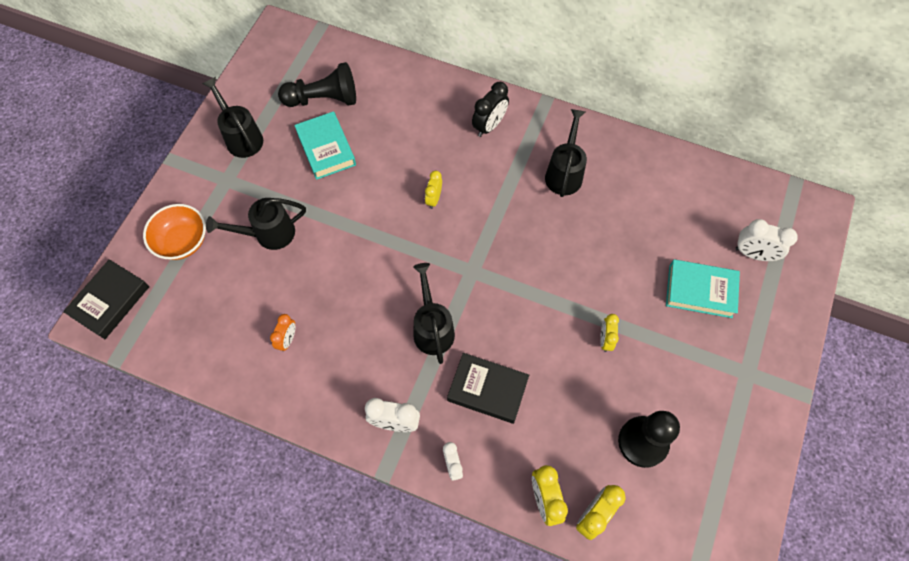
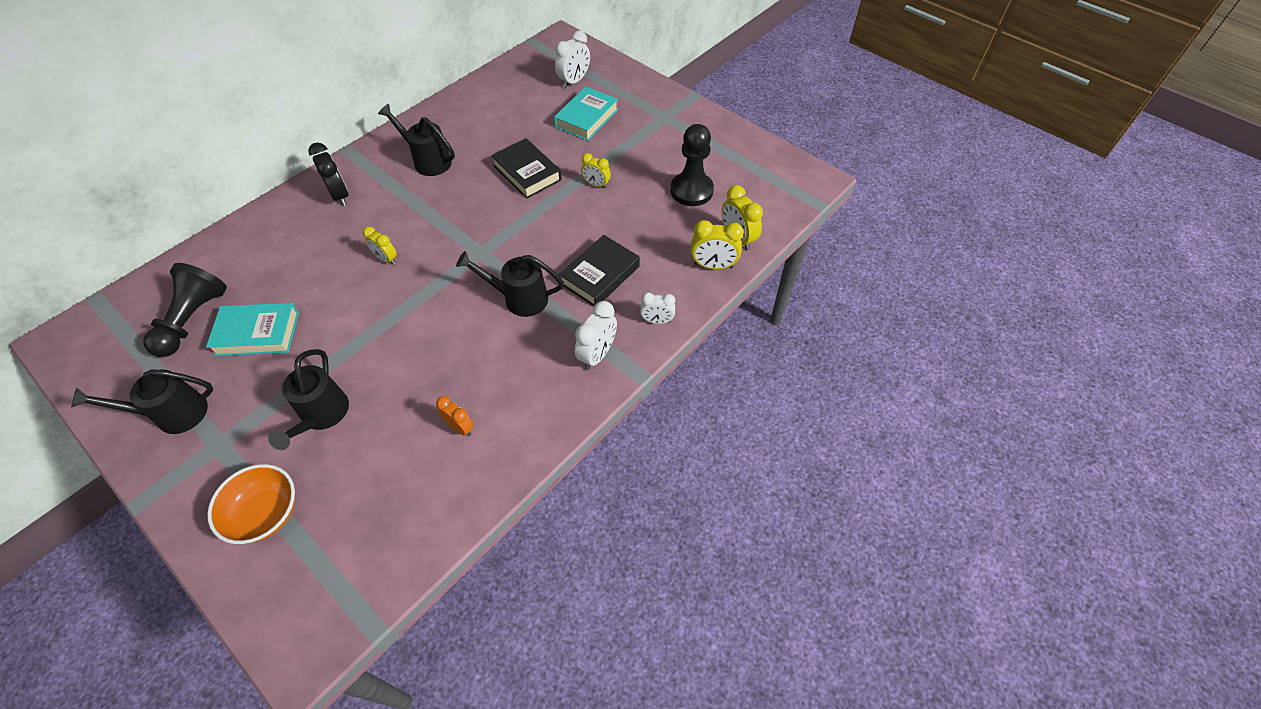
camera: 70 degrees left, 10 degrees down
black book [63,259,149,339] -> black book moved to [491,138,562,199]

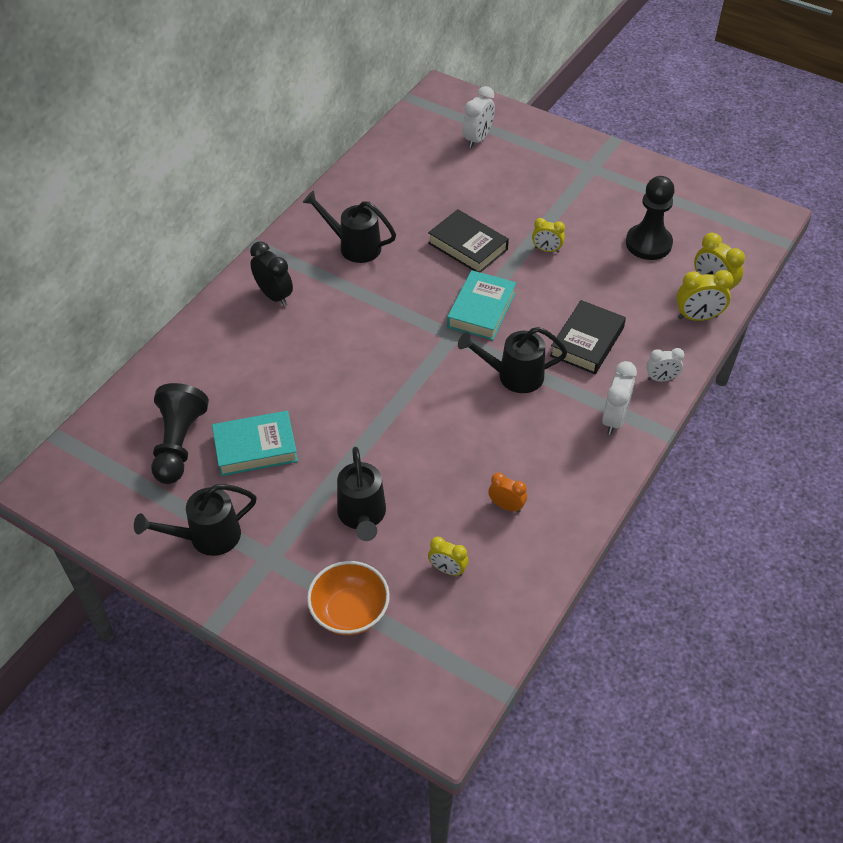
camera: 10 degrees left, 5 degrees down
yellow clock [363,227,397,265] -> yellow clock moved to [428,537,468,576]
turquoise book [554,87,618,141] -> turquoise book moved to [447,270,516,340]

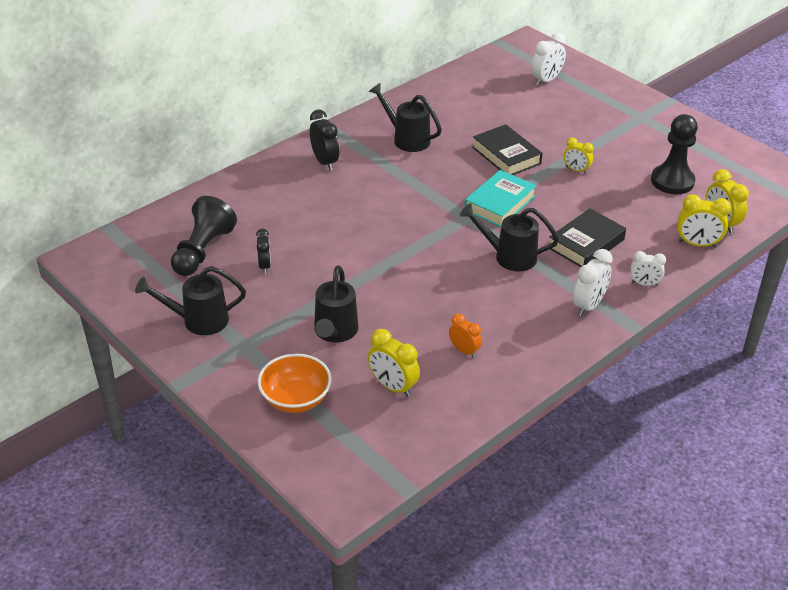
camera: 15 degrees right, 10 degrees down
turquoise book [212,411,298,476] -> black clock [256,229,271,274]
yellow clock [428,537,468,576] -> yellow clock [368,329,420,397], size x1.52

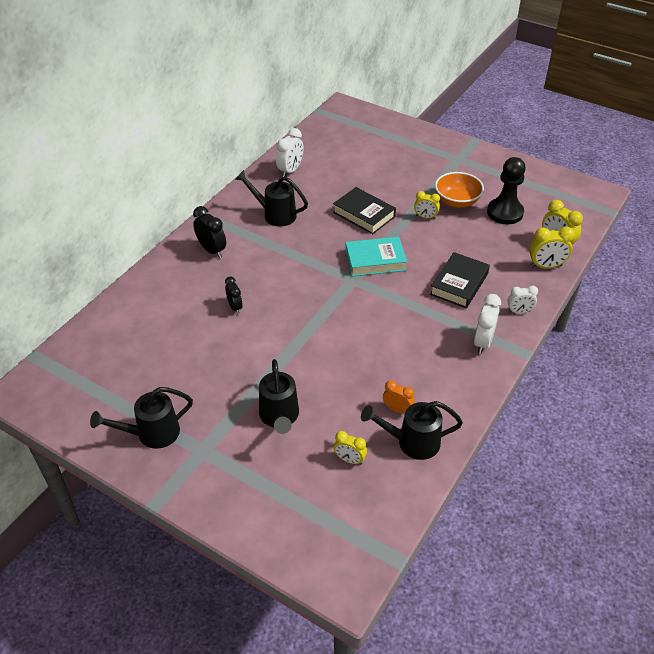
camera: 15 degrees left, 5 degrees up
black pawn [171,196,237,276] -> none
black clock [256,229,271,274] -> black clock moved to [225,276,243,314]
orange bowl [258,354,332,413] -> orange bowl moved to [435,172,484,208]
yellow clock [368,329,420,397] -> yellow clock [334,431,367,465], size x0.66
black watering can [460,203,559,271] -> black watering can moved to [361,401,463,460]
turquoise book [465,170,537,227] -> turquoise book turned 60 degrees clockwise [345,237,407,276]
white clock [531,33,566,86] -> white clock moved to [276,128,304,177]

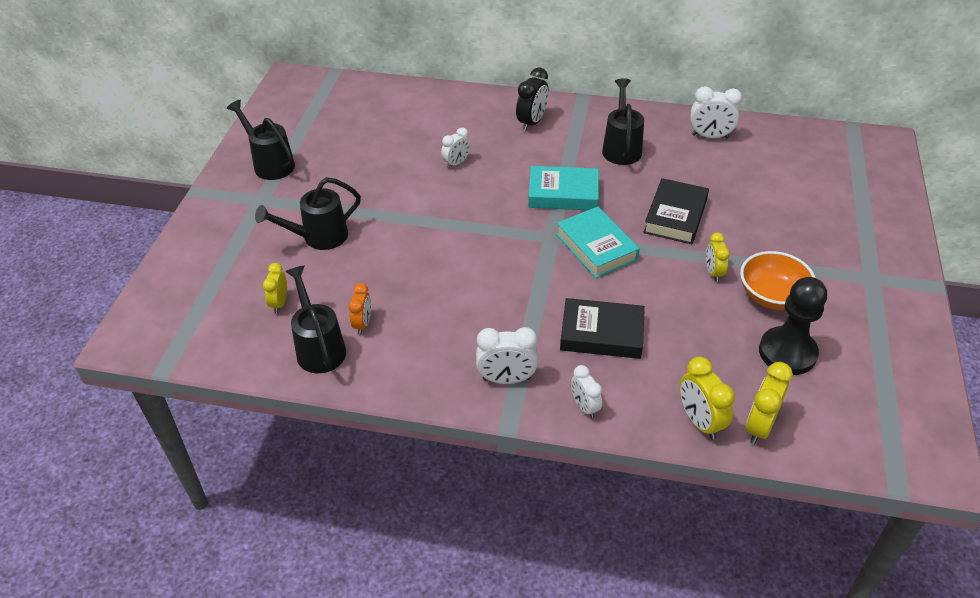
camera: 70 degrees right, 0 degrees up
black clock [225,276,243,314] -> white clock [441,127,471,168]
none -> turquoise book [528,166,599,210]

